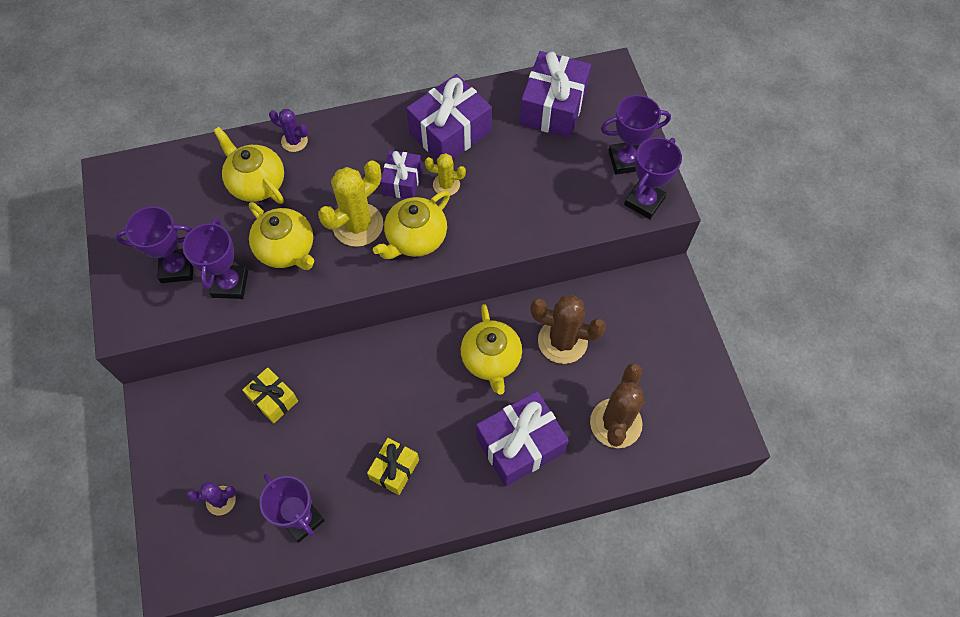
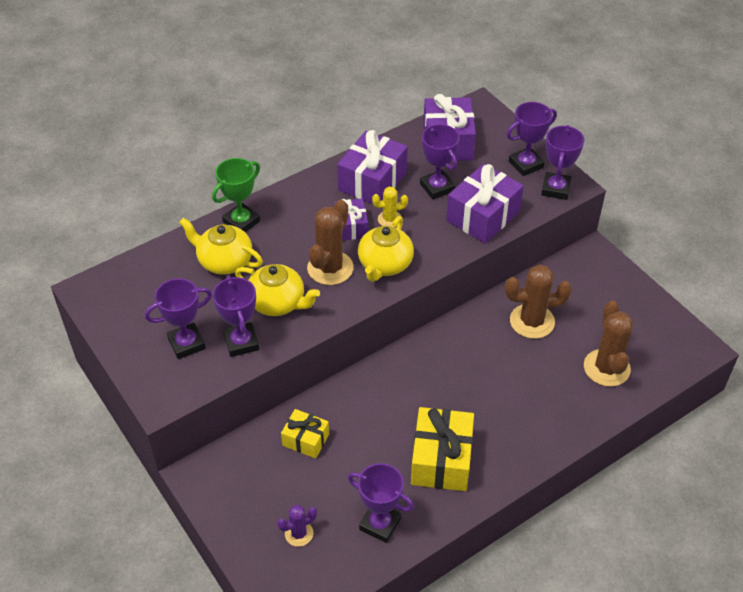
camera: 20 degrees left, 15 degrees down
purple cactus [269,109,308,152] -> green trophy [212,158,260,232]
yellow cactus [318,160,383,247] -> brown cactus [307,199,354,285]
yellow gift [367,438,419,495] -> yellow gift [411,407,474,491], size x1.73
yellow teapot [461,304,522,394] -> none
purple gift [476,391,569,487] -> purple gift moved to [446,164,523,244]
none -> purple trophy [420,124,460,200]

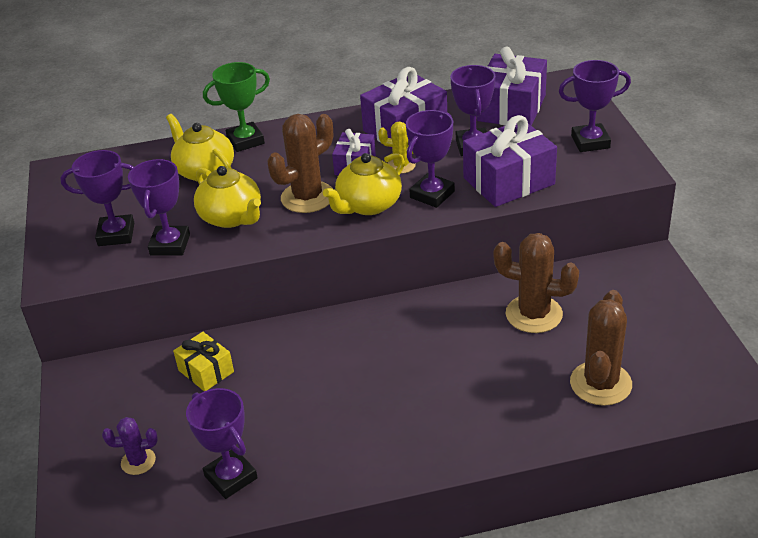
camera: 25 degrees right, 10 degrees down
yellow gift [411,407,474,491] -> none
purple trophy [541,125,584,200] -> purple trophy moved to [406,110,455,208]

